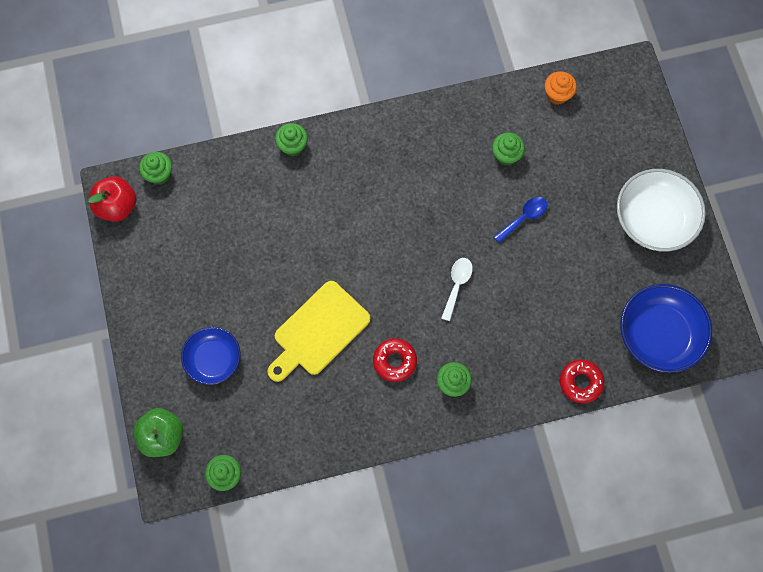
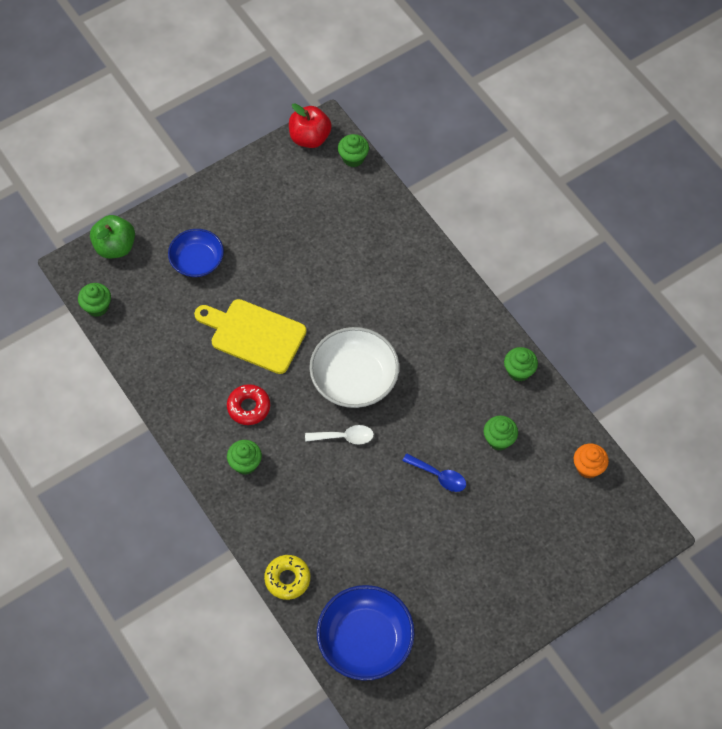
camera: 70 degrees right, 10 degrees down
green cupcake [275,123,308,156] -> green cupcake moved to [504,347,538,382]
red donut [560,359,604,403] -> yellow donut [264,555,310,600]
white bowl [617,169,706,252] -> white bowl moved to [309,327,399,408]

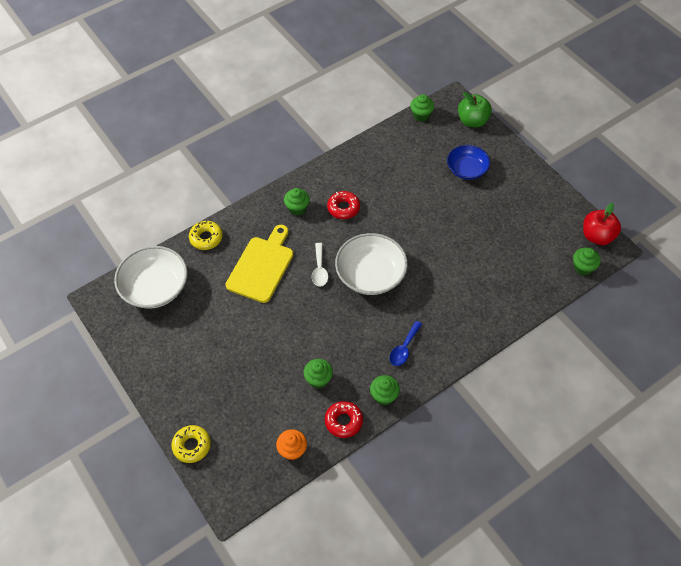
camera: 90 degrees right, 5 degrees down
yellow cutting board [194,299,306,374] -> yellow cutting board moved to [226,225,293,303]
blue bowl [317,585,415,681] -> white bowl [114,246,187,309]
blue spoon [402,454,466,492] -> blue spoon moved to [390,321,422,366]
none -> yellow donut [171,425,211,463]
none -> red donut [325,401,363,438]

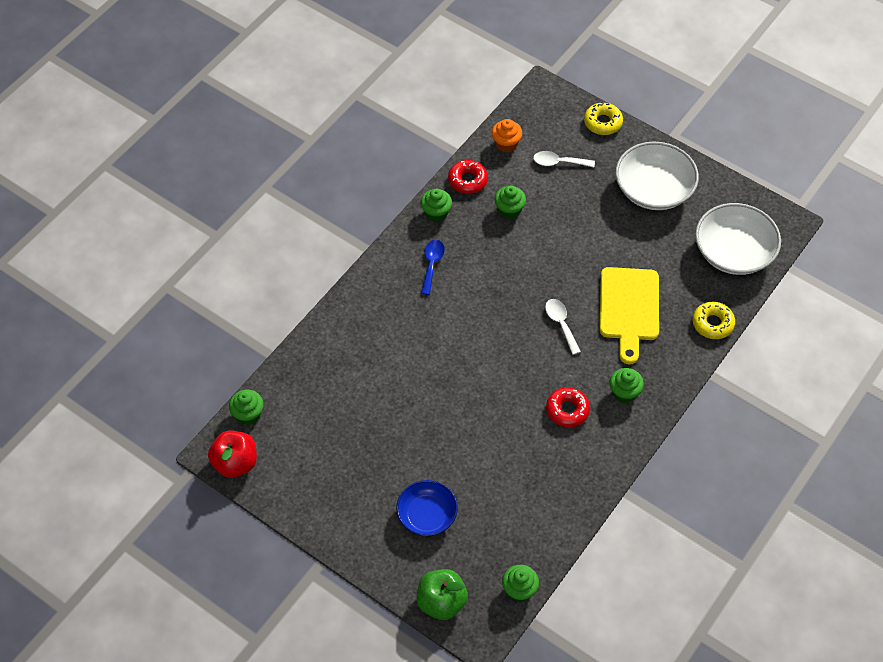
camera: 160 degrees right, 0 degrees up
white bowl [335,233,408,295] -> white bowl moved to [615,142,699,210]
none -> white spoon [533,151,595,167]

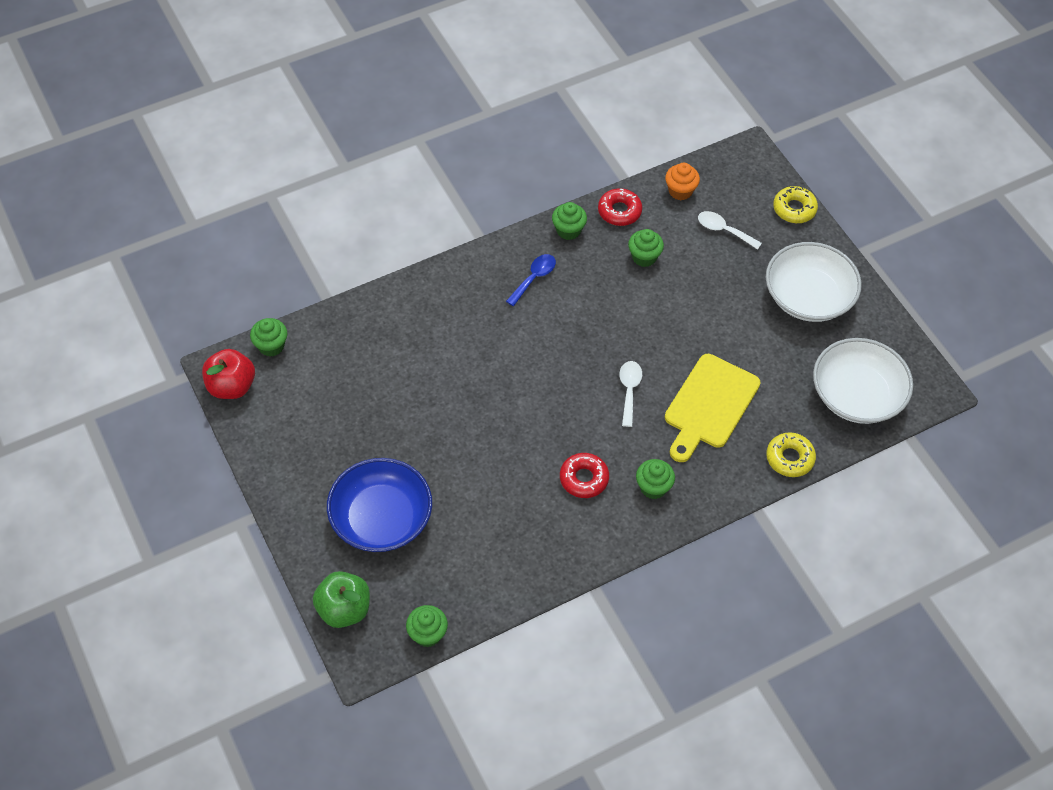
camera: 25 degrees right, 0 degrees up
blue bowl [396,480,458,536] -> blue bowl [327,458,432,552], size x1.54

